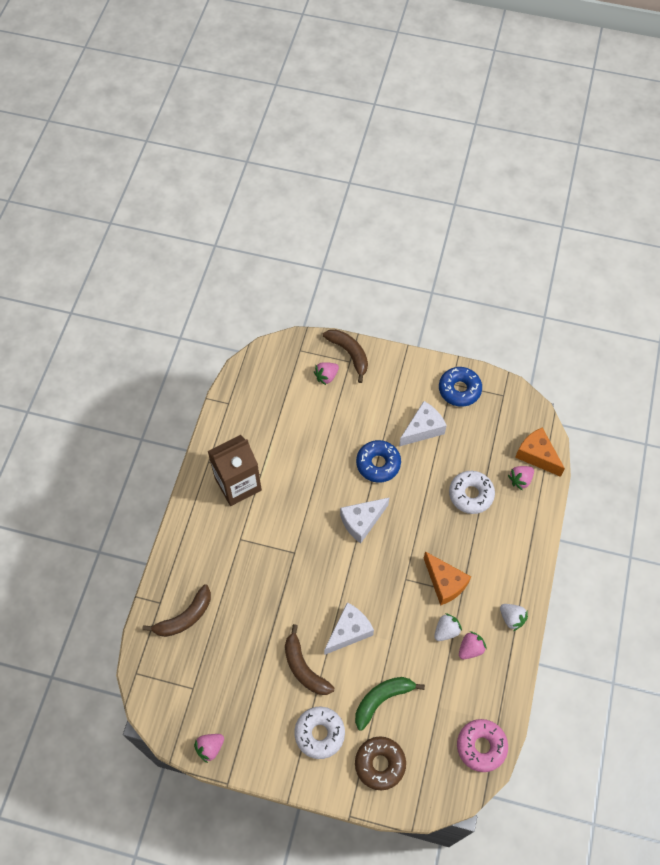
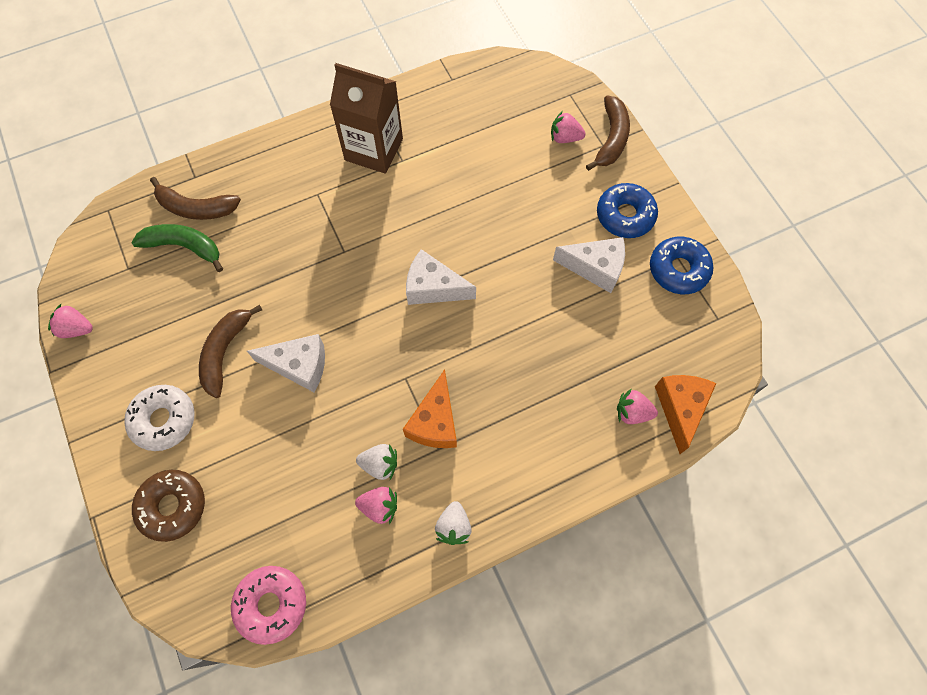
camera: 50 degrees right, 5 degrees up
green banana [355,677,425,731] -> green banana moved to [132,224,223,272]
blue donut [356,440,401,483] -> blue donut moved to [597,183,658,238]
white donut [449,471,495,514] -> none

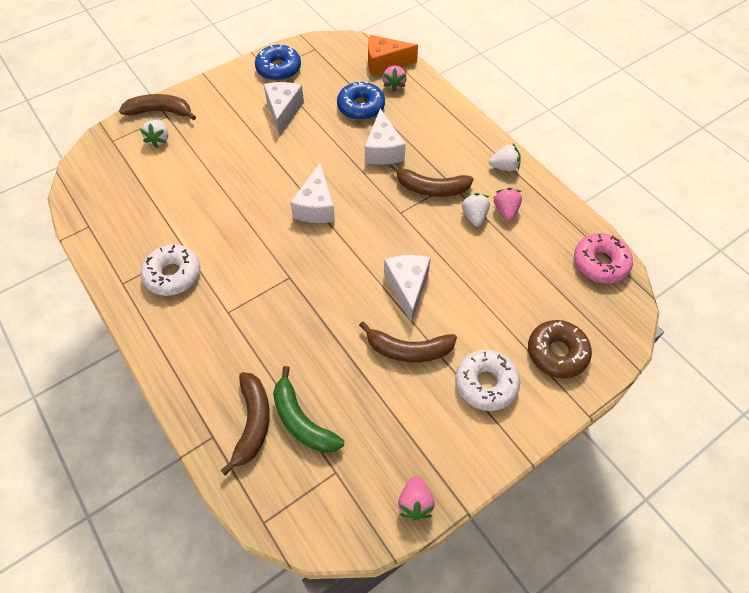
camera: 100 degrees left, 10 degrees down
green banana [132,224,223,272] -> green banana turned 45 degrees counterclockwise [273,366,344,453]
brown carton [330,63,403,174] -> white donut [141,244,200,296]
orange cheese [403,369,457,448] -> brown banana [391,163,473,197]
pink strawberry [551,111,586,143] -> white strawberry [140,120,168,148]
blue donut [597,183,658,238] -> blue donut moved to [337,80,385,120]
none -> white cheese [365,109,406,165]

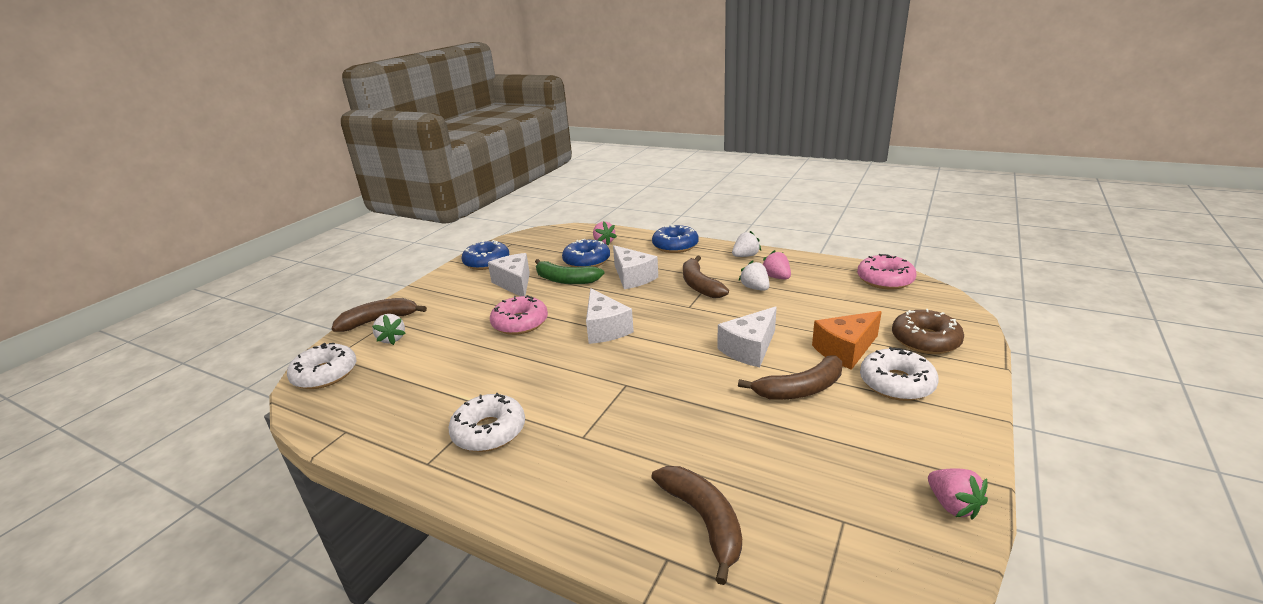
camera: 25 degrees left, 30 degrees down
green banana [273,366,344,453] -> green banana moved to [535,259,604,284]
orange cheese [368,35,418,76] -> orange cheese moved to [812,311,882,370]
white cheese [384,255,431,323] -> white cheese turned 105 degrees counterclockwise [718,306,777,367]
brown banana [391,163,473,197] -> brown banana turned 90 degrees clockwise [683,255,729,298]
none -> white donut [287,343,356,389]
none -> pink donut [490,295,548,335]
none -> blue donut [652,224,699,253]

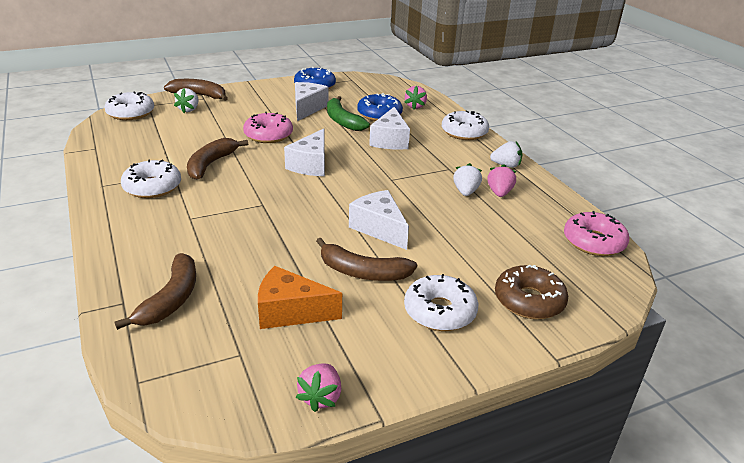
camera: 35 degrees right, 5 degrees up
blue donut [652,224,699,253] -> white donut [442,110,489,140]
brown banana [683,255,729,298] -> brown banana moved to [187,138,248,180]
white cheese [718,306,777,367] -> white cheese turned 60 degrees clockwise [349,190,409,250]
orange cheese [812,311,882,370] -> orange cheese moved to [258,266,342,329]

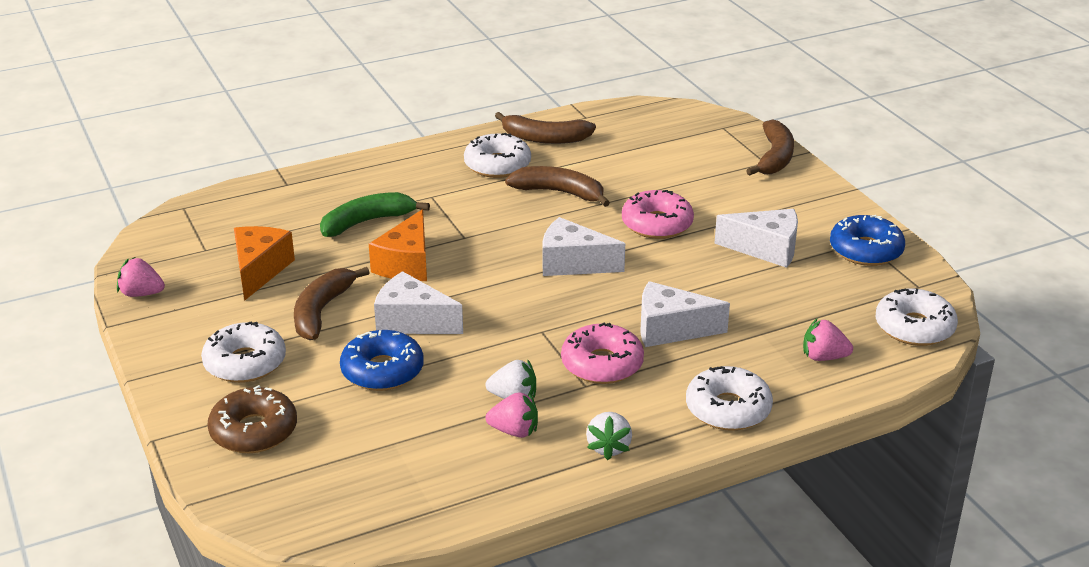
camera: 90 degrees right, 0 degrees up
white donut [104,92,154,120] -> white donut moved to [876,289,958,346]
brown banana [114,253,196,330] -> brown banana moved to [495,112,596,144]
white strawberry [174,88,199,113] -> none
green banana [327,96,370,131] -> green banana moved to [320,192,430,237]
white cheese [349,190,409,250] -> white cheese turned 120 degrees counterclockwise [374,271,463,334]
blue donut [357,93,403,121] -> blue donut moved to [340,330,424,391]
pink donut [564,211,629,256] -> pink donut moved to [561,323,644,384]
none -> orange cheese [369,209,427,281]

